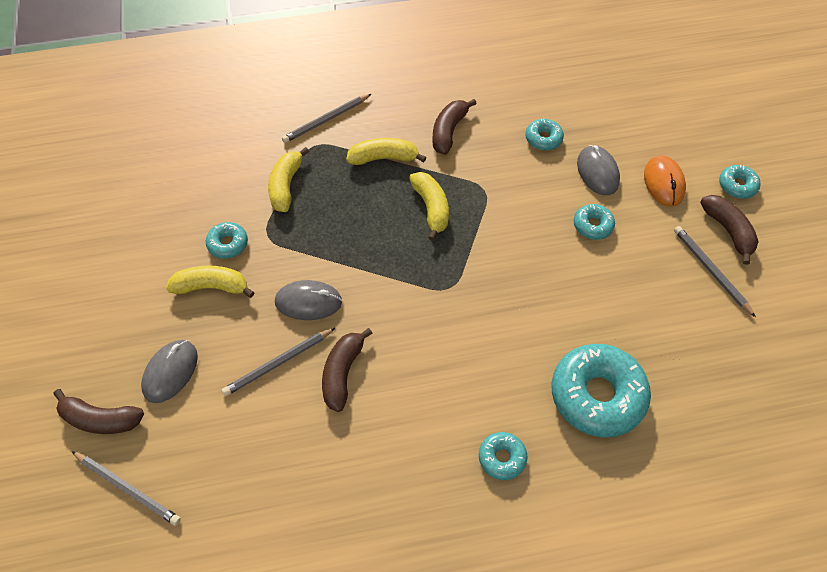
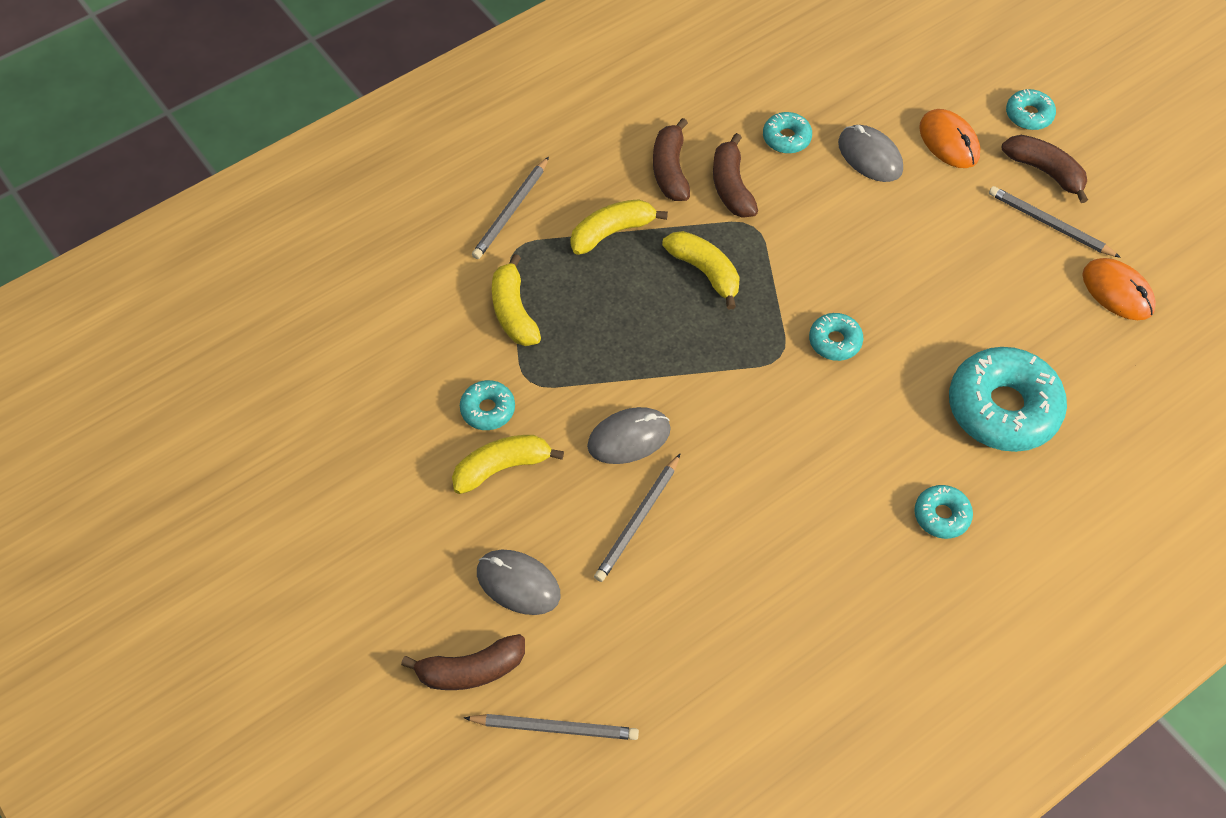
camera: 25 degrees left, 0 degrees up
grey mouse [141,340,198,403] -> grey mouse turned 60 degrees counterclockwise [477,550,561,615]
brown banana [322,328,373,412] -> brown banana moved to [713,133,758,218]
turquoise donut [574,204,615,240] -> turquoise donut moved to [809,313,863,361]
none -> orange mouse [1083,258,1156,320]

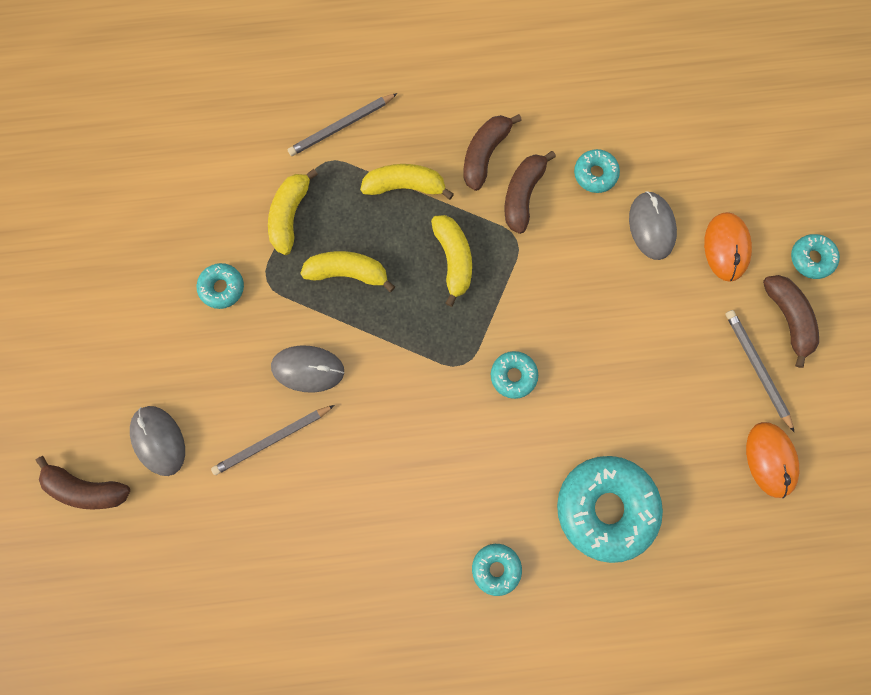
camera: 30 degrees right, 20 degrees up
yellow banana [452,435,564,494] -> yellow banana moved to [300,251,395,292]
grey pencil [464,714,639,740] -> none

